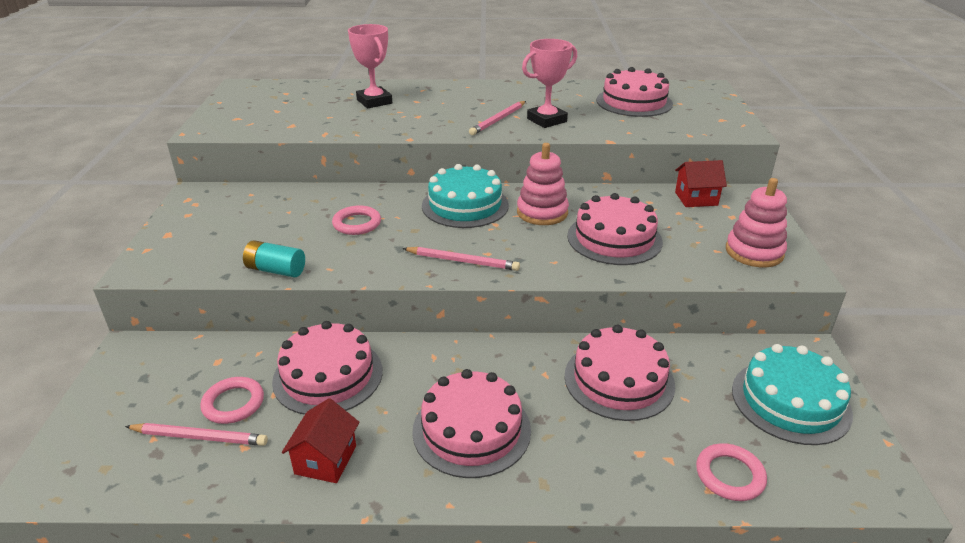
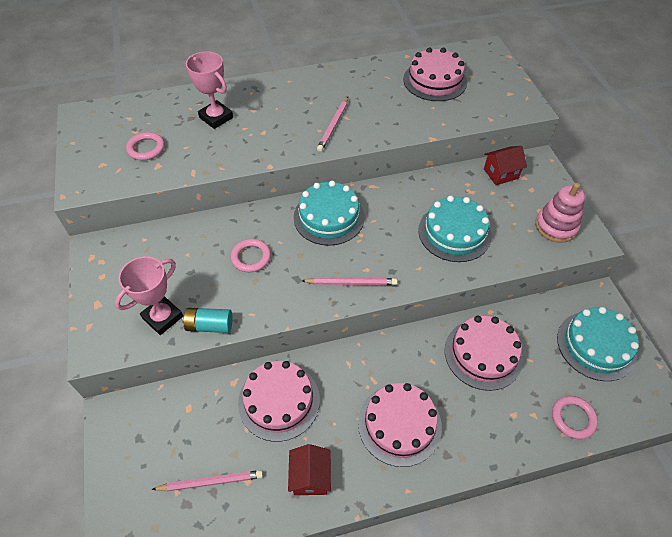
camera: 15 degrees left, 20 degrees up
pink ring [200,377,264,424] -> pink ring moved to [126,132,165,160]
pink stacking toy [517,143,569,225] -> none
pink trophy [522,39,577,128] -> pink trophy moved to [115,256,183,335]
pink cake [567,193,663,265] -> turquoise cake [418,196,492,262]

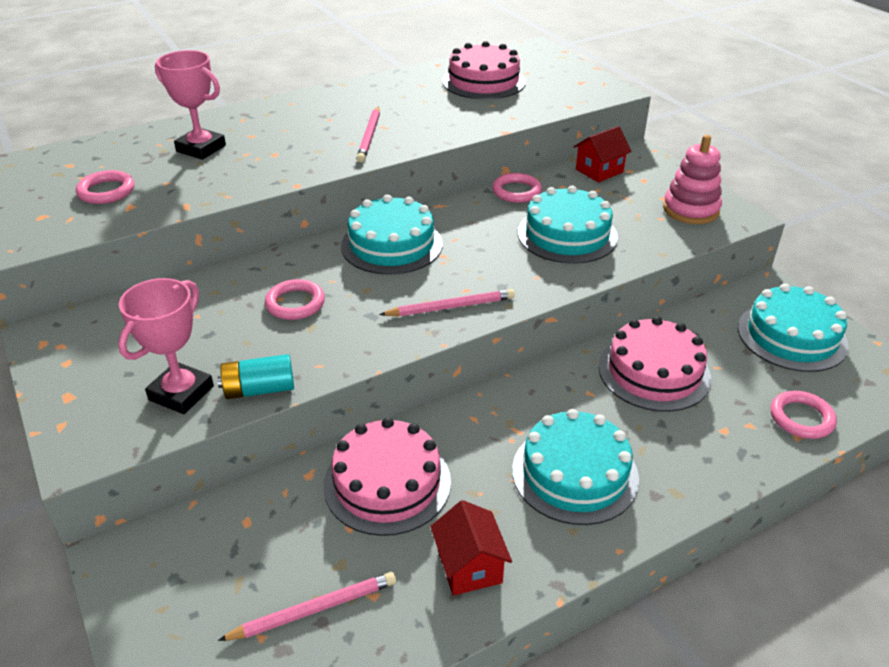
camera: 15 degrees left, 15 degrees down
pink cake [358,383,442,467] -> turquoise cake [512,409,639,525]
none -> pink ring [492,173,542,203]

